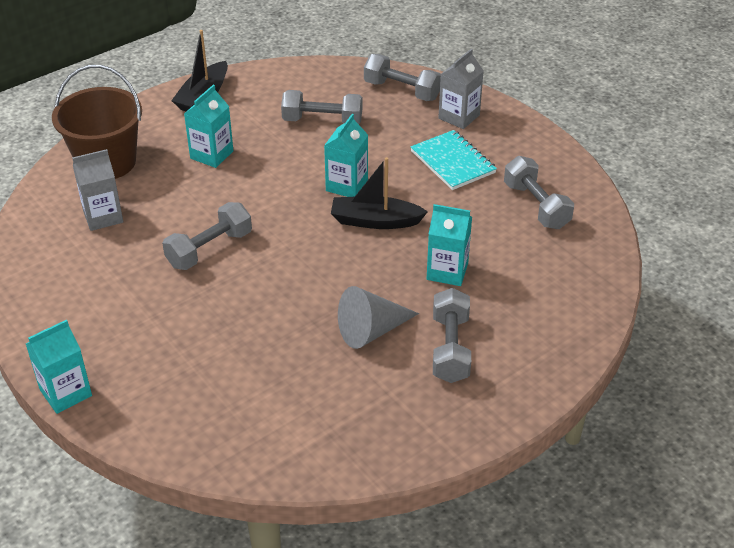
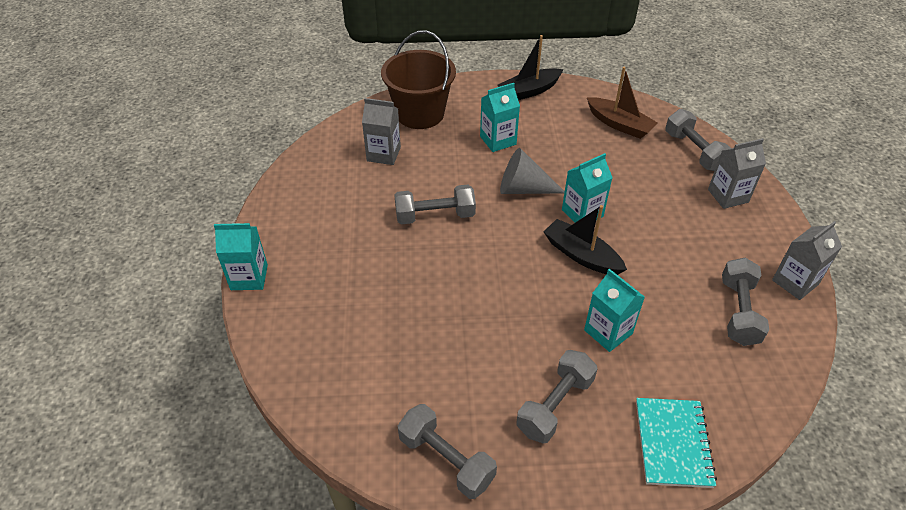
camera: 35 degrees right, 5 degrees up
grey dumbbell [281,90,362,124] -> grey dumbbell moved to [398,404,497,499]
grey cone [338,286,419,349] -> grey cone moved to [500,148,565,194]
turquoise notebook [411,130,497,190] -> turquoise notebook moved to [636,398,717,488]
none -> brown boat [587,67,658,139]
none -> grey carton [772,221,842,300]

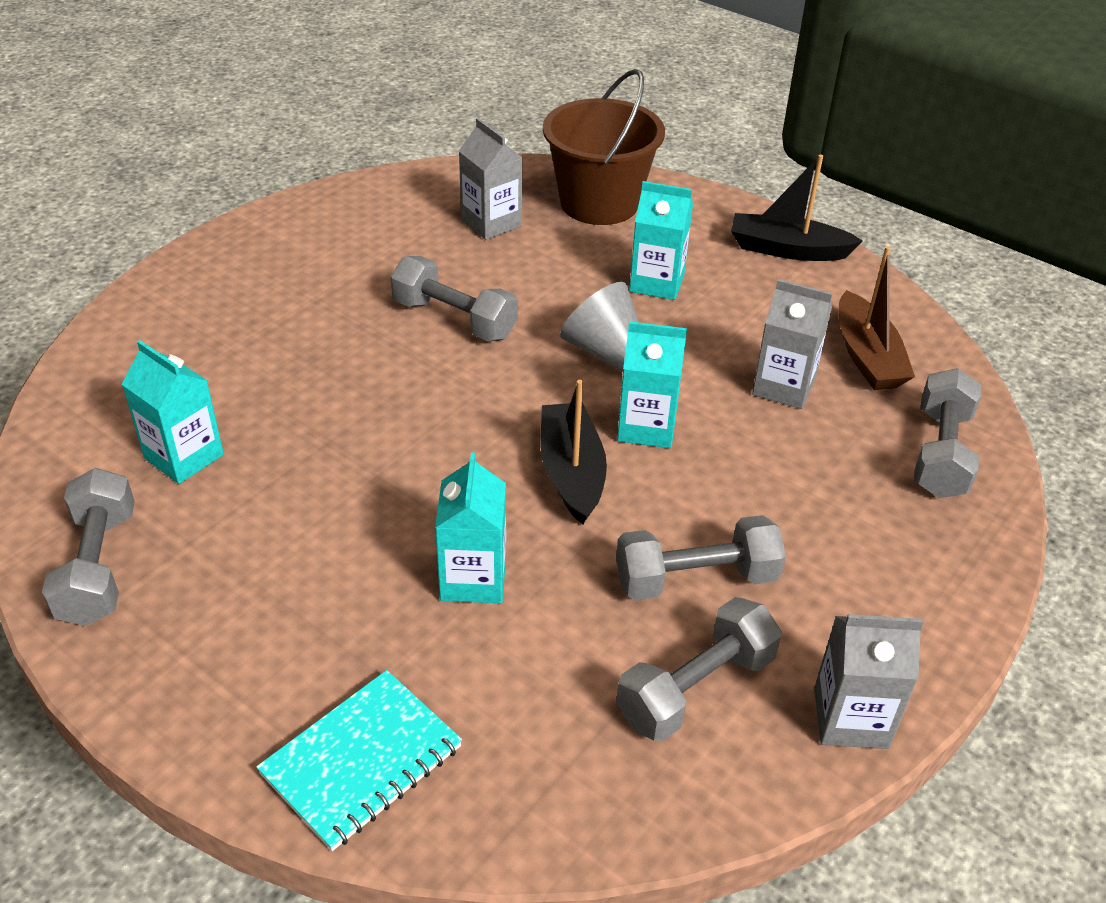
camera: 40 degrees right, 5 degrees down
turquoise carton [214,223,268,290] -> turquoise carton moved to [122,340,224,484]
grey dumbbell [516,350,598,443] -> grey dumbbell moved to [616,515,786,601]
grey carton [708,138,766,209] -> grey carton moved to [752,279,833,409]

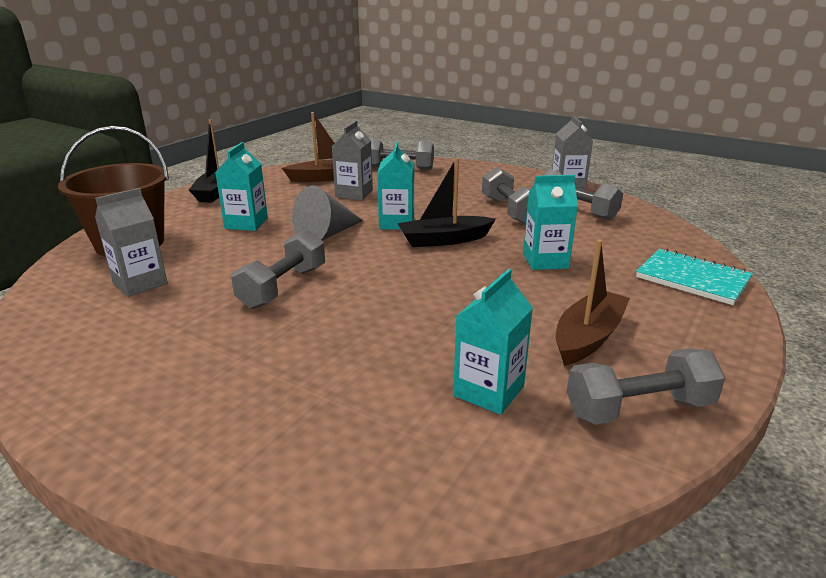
camera: 95 degrees left, 15 degrees down
none -> brown boat [556,240,630,366]

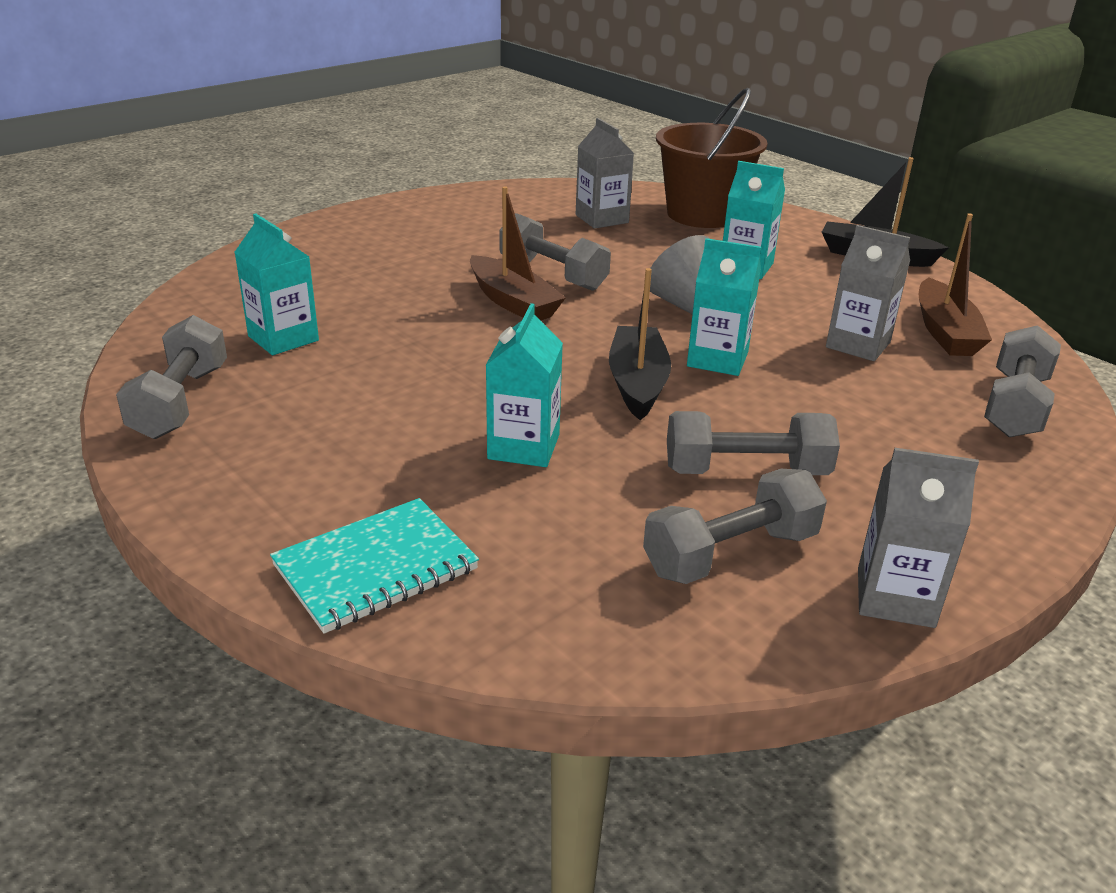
camera: 105 degrees right, 5 degrees up
brown boat [556,240,630,366] -> brown boat moved to [470,186,566,320]

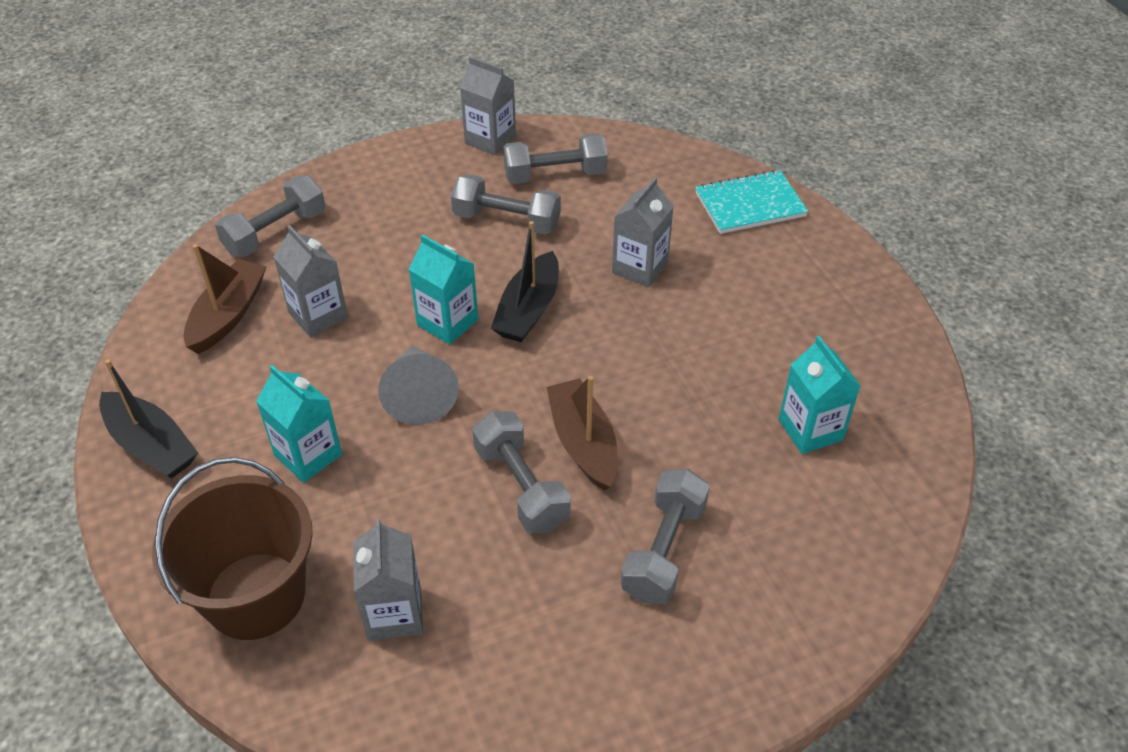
camera: 160 degrees left, 15 degrees up
grey dumbbell [116,315,227,439] -> grey dumbbell moved to [621,469,710,604]
turquoise carton [485,303,563,467] -> grey carton [612,177,674,287]

